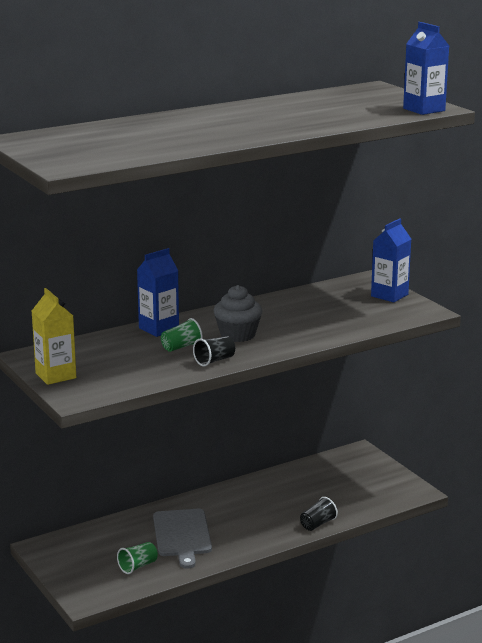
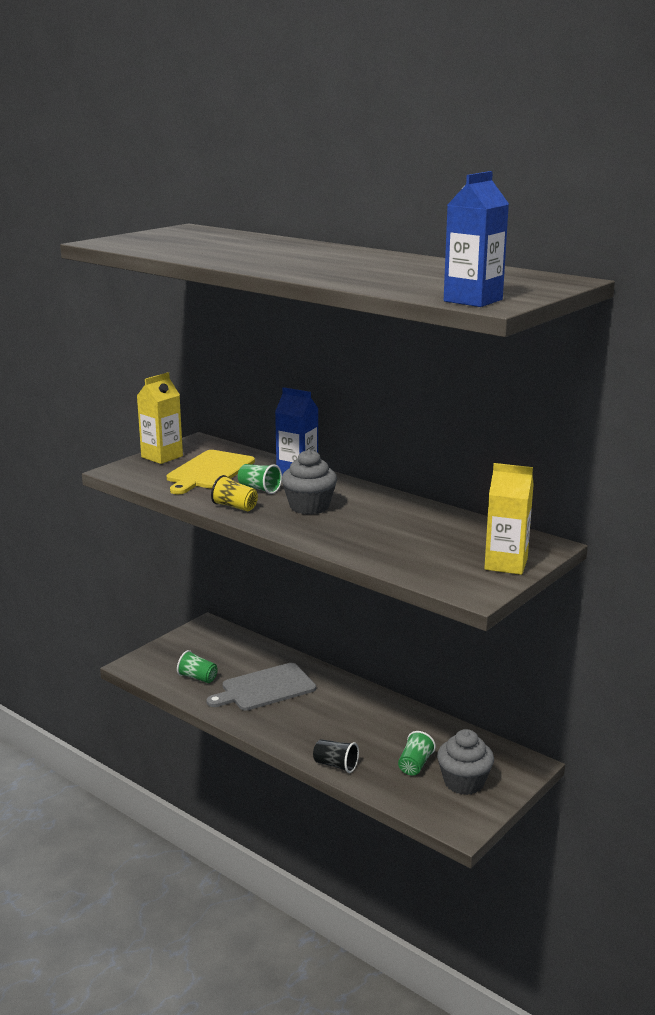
camera: 70 degrees right, 0 degrees up
black cup [193,336,235,366] -> yellow cup [211,475,258,511]
blue carton [371,219,411,302] -> yellow carton [484,463,534,575]
none -> yellow cutting board [166,450,255,494]
none -> green cup [398,731,436,776]
none -> grey cupcake [437,729,494,795]

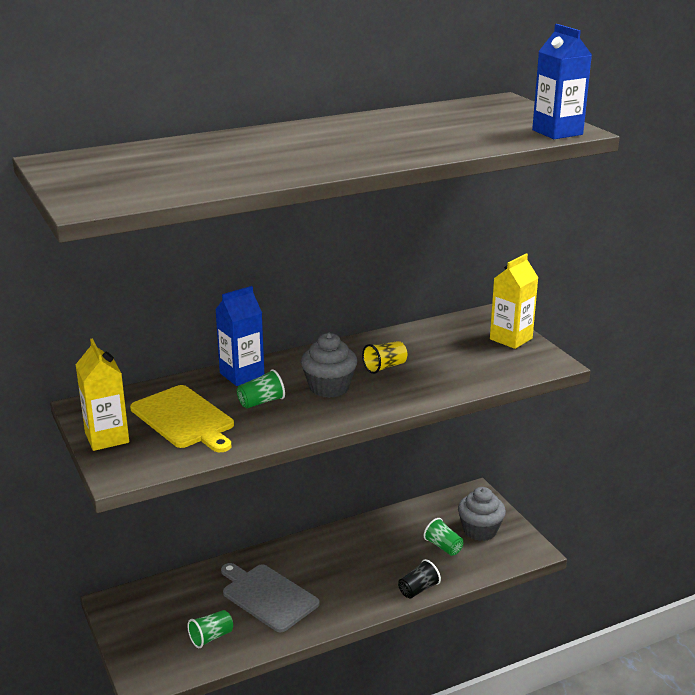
camera: 65 degrees left, 5 degrees up
grey cutting board [206,663,316,711] -> grey cutting board turned 135 degrees clockwise [221,563,320,632]
yellow cup [211,475,258,511] -> yellow cup moved to [362,341,408,374]

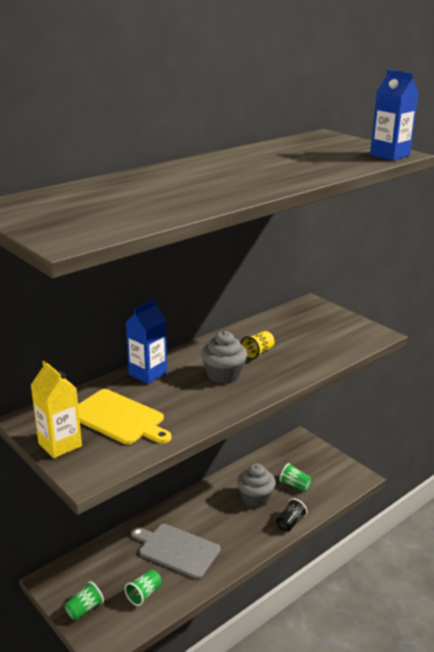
camera: 15 degrees left, 0 degrees up
green cup [237,369,285,409] -> green cup moved to [64,581,104,620]
grey cupcake [458,487,506,541] -> grey cupcake moved to [237,464,276,508]
yellow carton [490,254,538,349] -> none

